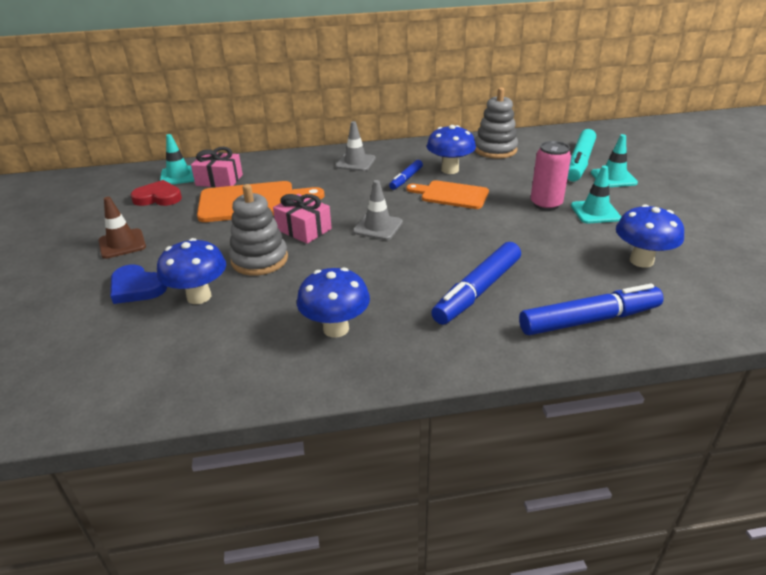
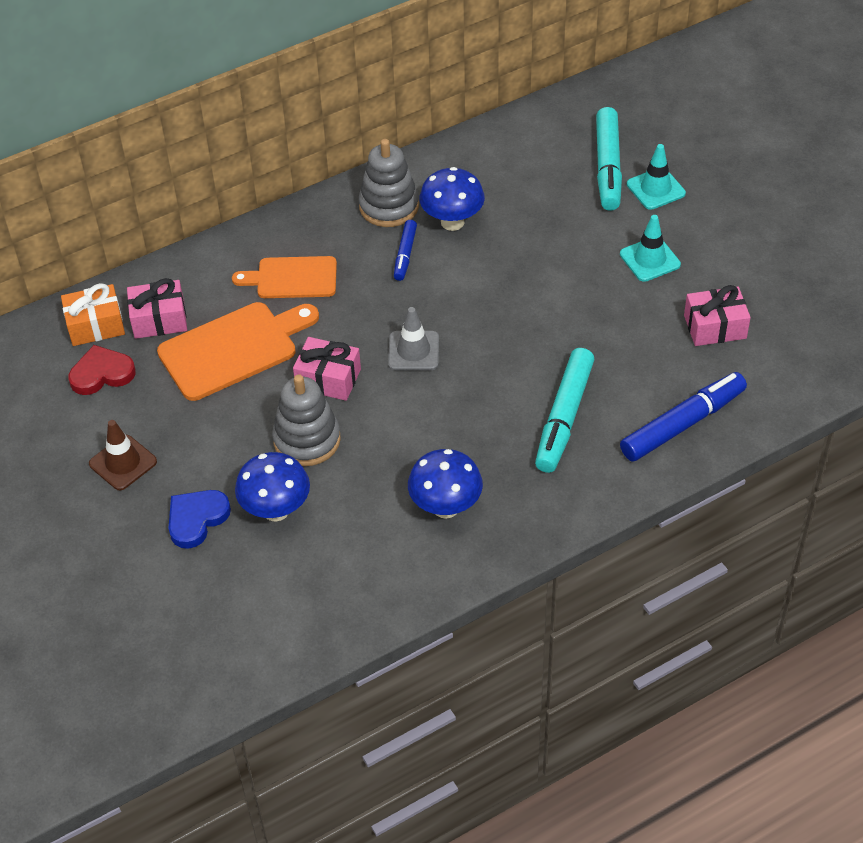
camera: 20 degrees left, 15 degrees up
blue heart [110,264,167,304] -> blue heart turned 120 degrees clockwise [168,490,231,549]
turquoise traffic cone [160,134,194,184] -> orange gift [61,283,125,346]
grey traffic cone [335,121,376,171] -> none
orange cutting board [406,180,489,209] -> orange cutting board moved to [232,256,337,298]
blue marker [431,242,521,325] -> turquoise marker [535,348,595,473]
grey stacking toy [475,87,518,159] -> grey stacking toy moved to [359,139,419,227]
pink can [531,141,571,211] -> none
blue mushroom [616,204,684,268] -> pink gift [684,285,751,346]

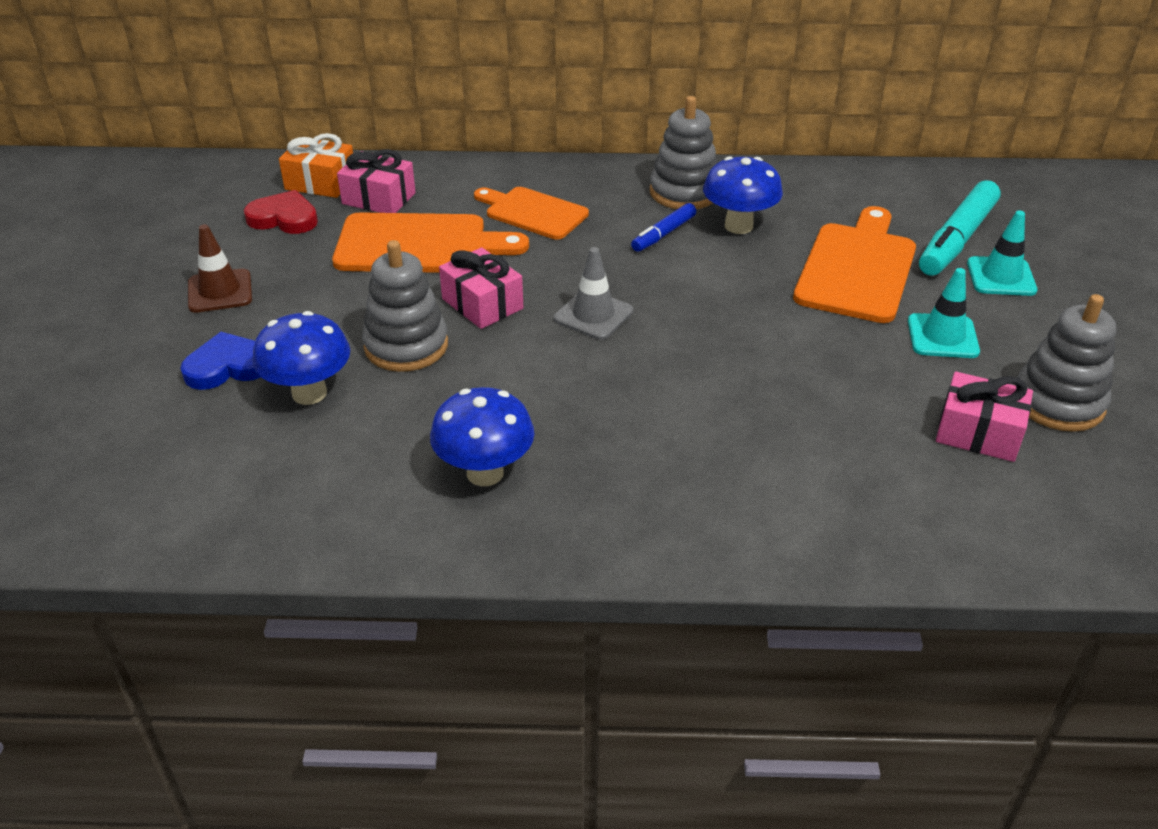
camera: 30 degrees right, 10 degrees down
turquoise marker [535,348,595,473] -> none
blue marker [620,372,747,462] -> none
none -> orange cutting board [793,206,916,323]
none -> grey stacking toy [1015,294,1116,432]

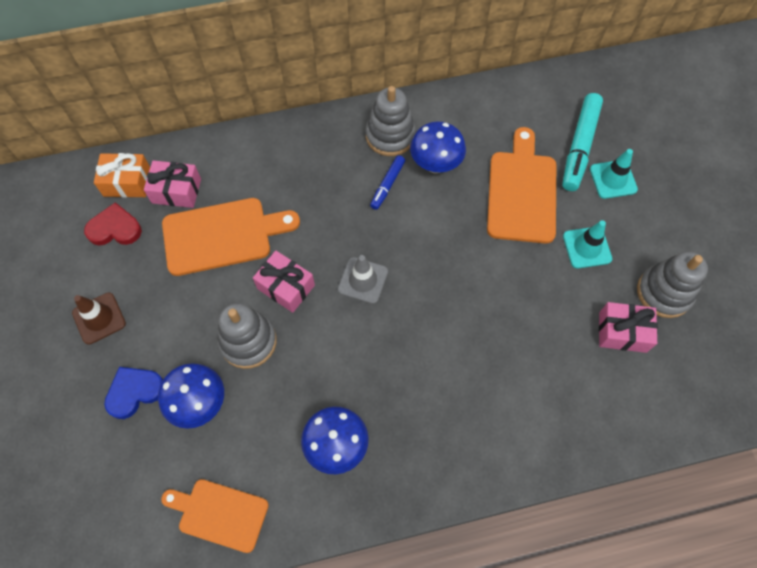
camera: 15 degrees left, 25 degrees up
orange cutting board [474,187,589,240] -> orange cutting board moved to [161,479,269,553]

